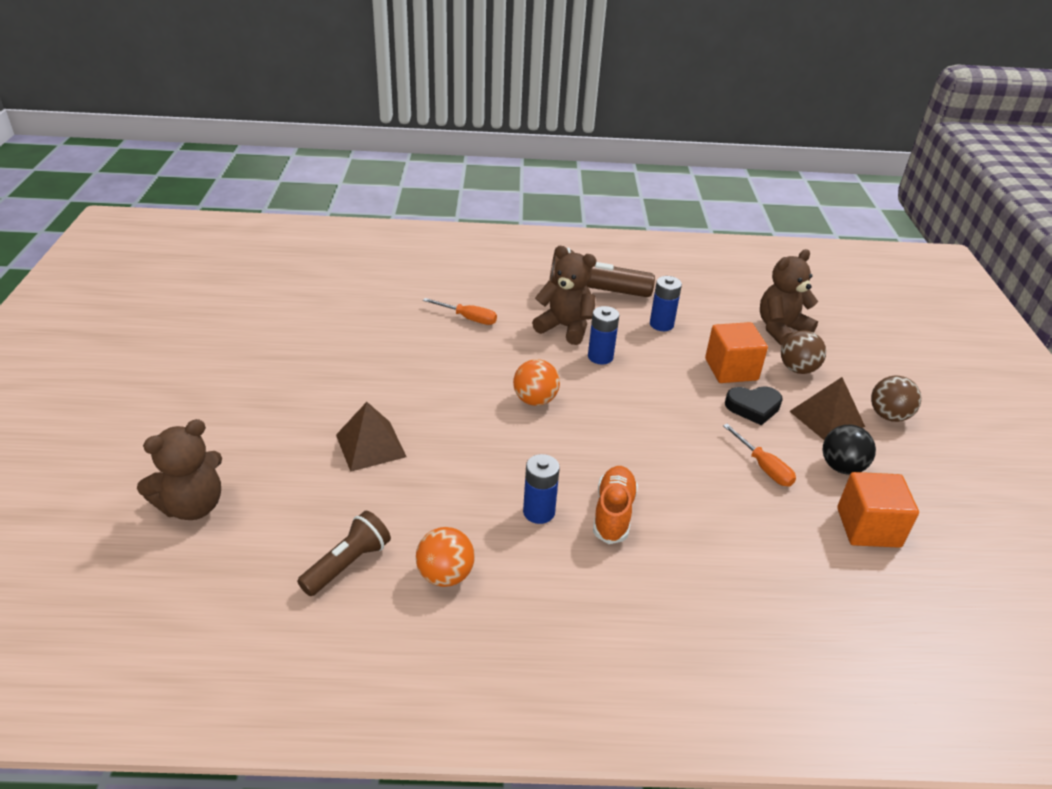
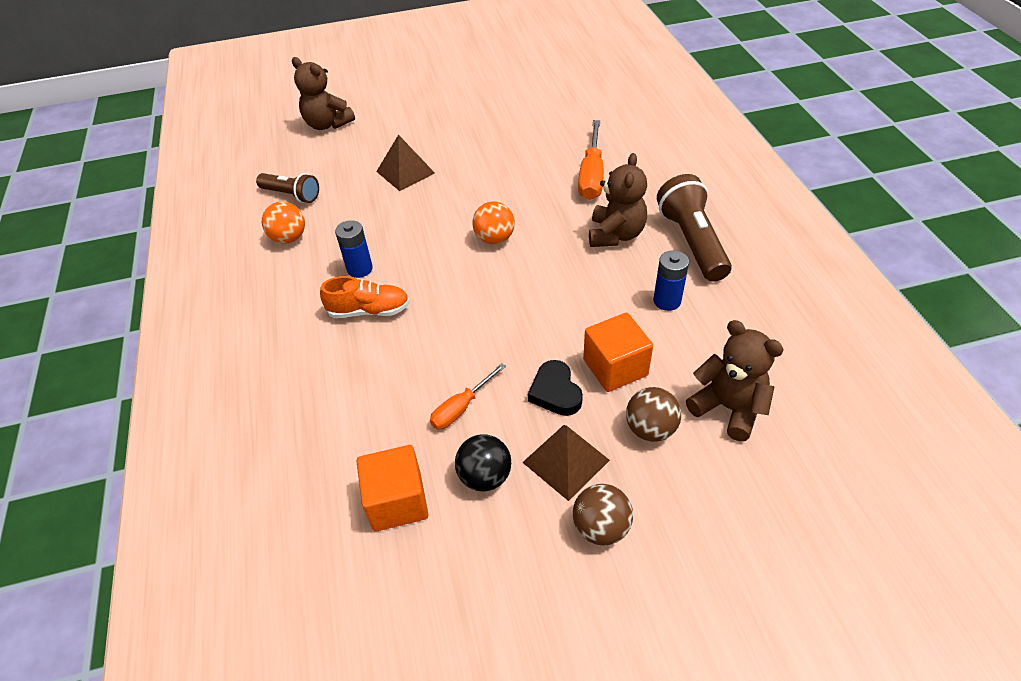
camera: 80 degrees right, 10 degrees up
orange screwdriver [423,298,497,325] -> orange screwdriver [578,120,604,200], size x1.67
blue battery [588,306,619,364] -> none

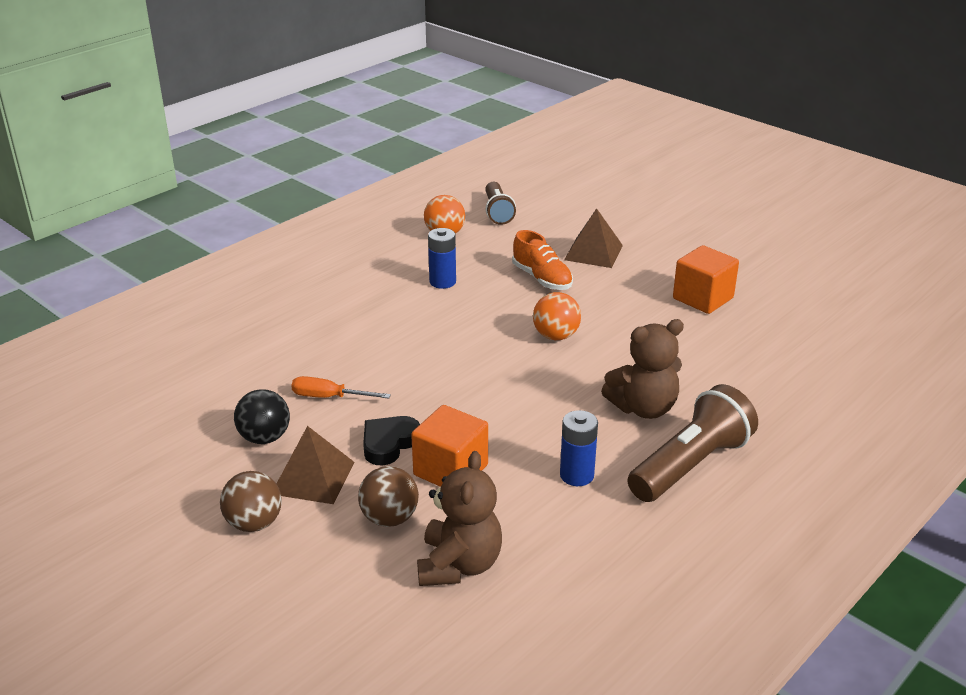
camera: 55 degrees right, 15 degrees down
brown teddy bear [292,57,355,130] -> none
orange shoe [320,276,410,318] -> orange shoe moved to [512,230,573,290]
orange cube [356,445,429,532] -> orange cube moved to [673,245,739,314]
orange screwdriver [578,120,604,200] -> none

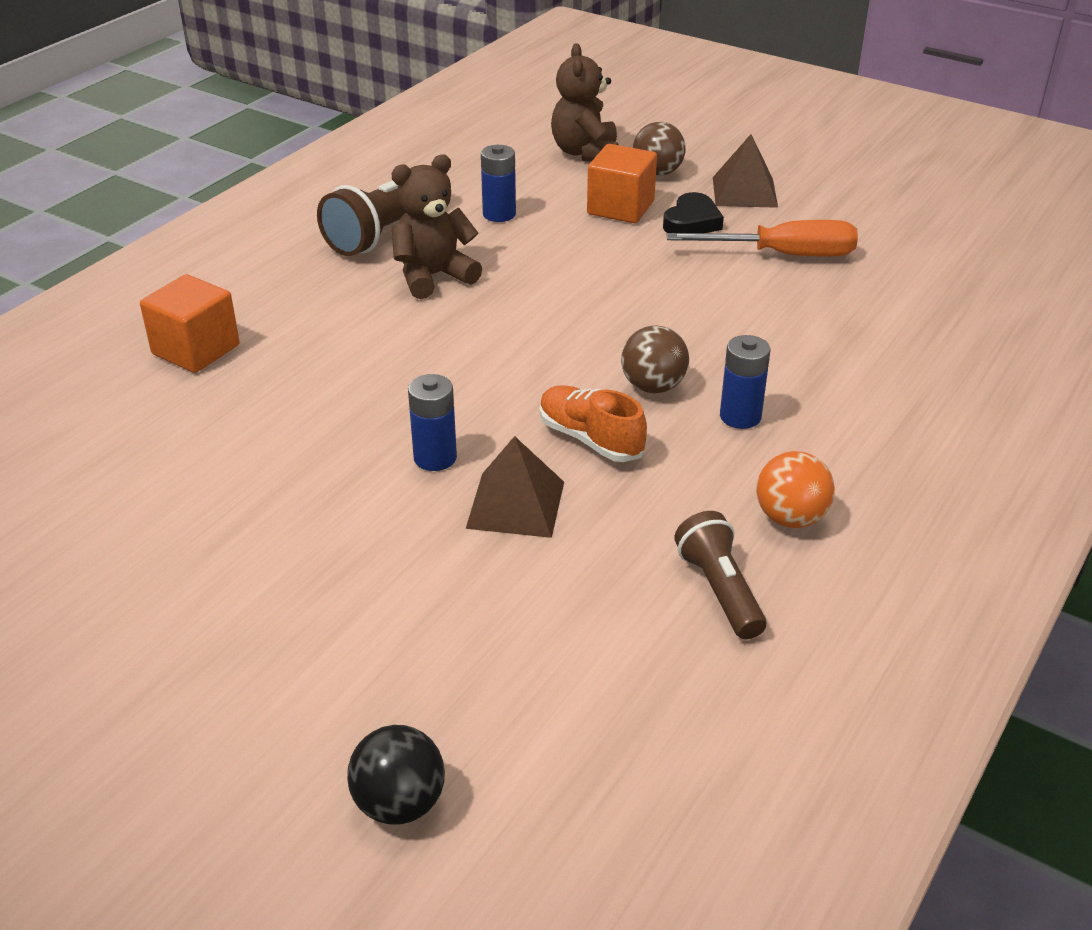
camera: 170 degrees right, 5 degrees up
brown ball [220,471,282,532] -> brown ball moved to [621,325,689,393]
black ball [234,389,290,444] -> black ball moved to [347,725,445,825]
orange screwdriver [291,376,391,399] -> orange screwdriver [667,220,858,257], size x1.67
orange ball [533,292,581,340] -> none
orange cube [673,245,739,314] -> orange cube moved to [140,274,240,373]
none -> blue battery [408,374,457,471]

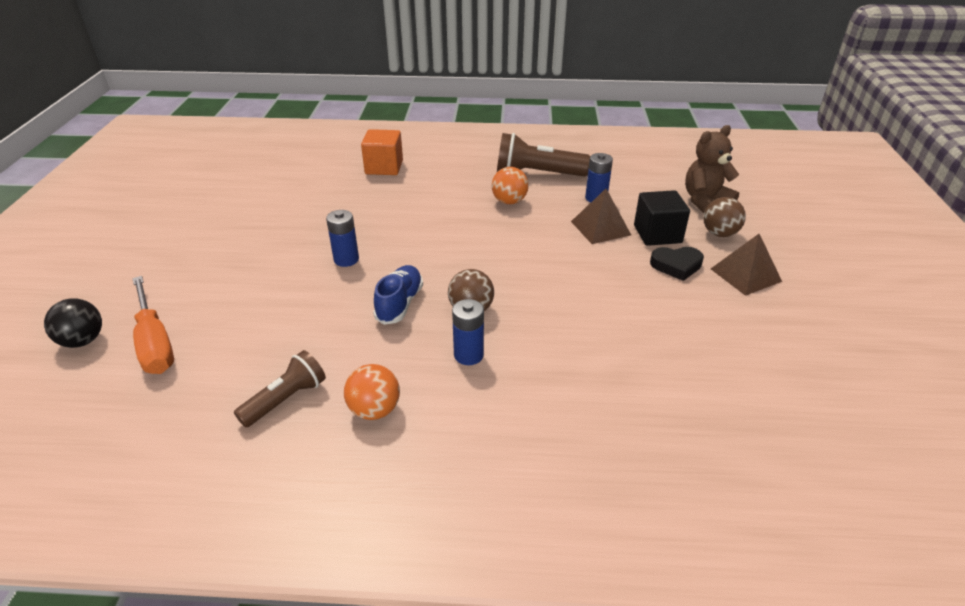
camera: 60 degrees right, 0 degrees up
brown teddy bear [391,155,482,299] -> orange ball [492,167,529,204]
brown pyramid [466,436,564,538] -> brown pyramid moved to [571,189,631,244]
orange shoe [540,385,647,462] -> blue shoe [373,265,423,325]
orange cube [587,144,657,223] -> black cube [634,190,690,246]
orange screwdriver [667,220,858,257] -> orange screwdriver moved to [132,276,174,374]

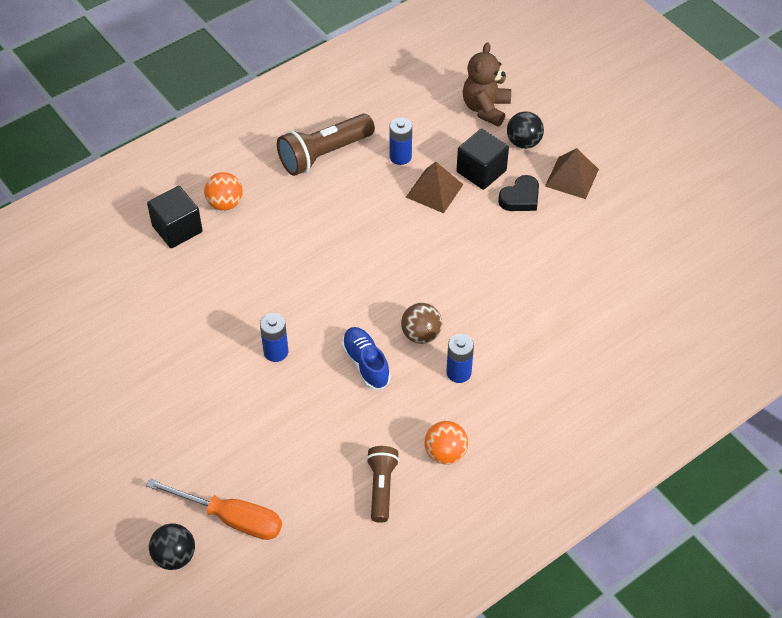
camera: 40 degrees left, 15 degrees up
orange cube [361,129,403,175] -> black cube [147,186,203,248]
orange ball [492,167,529,204] -> orange ball moved to [204,172,243,211]
brown ball [703,197,746,237] -> black ball [507,111,544,149]

